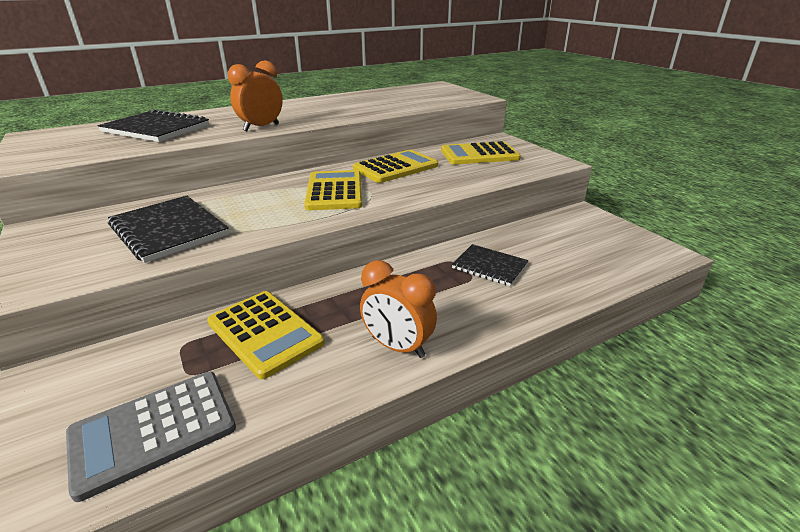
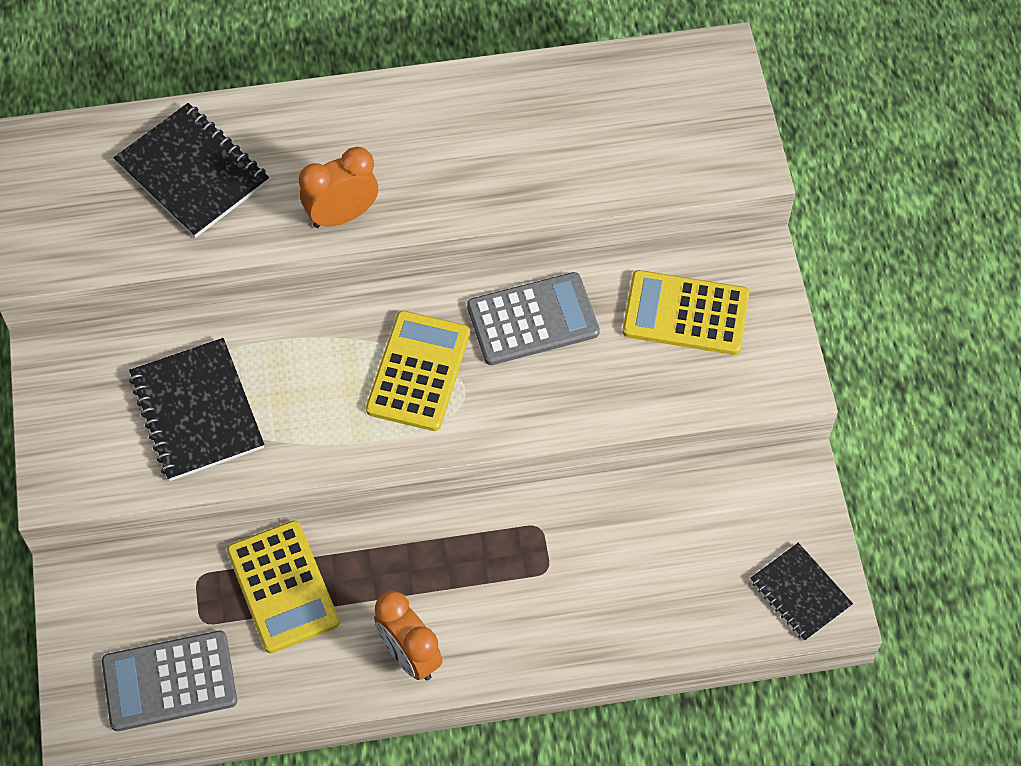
camera: 20 degrees right, 30 degrees up
yellow calculator [353,150,438,183] -> grey calculator [467,272,600,365]
black notebook [452,244,529,286] -> black notebook moved to [751,543,853,641]

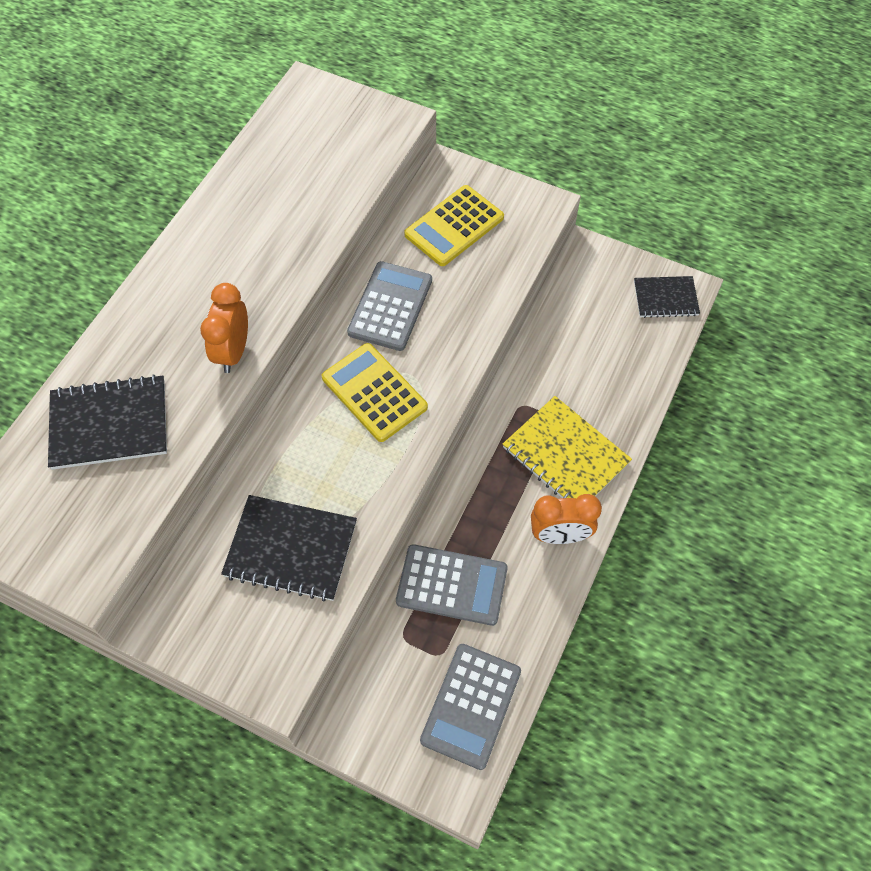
camera: 55 degrees left, 0 degrees up
yellow calculator [227,520,340,653] -> grey calculator [396,544,508,626]
none -> yellow notebook [503,396,632,498]

